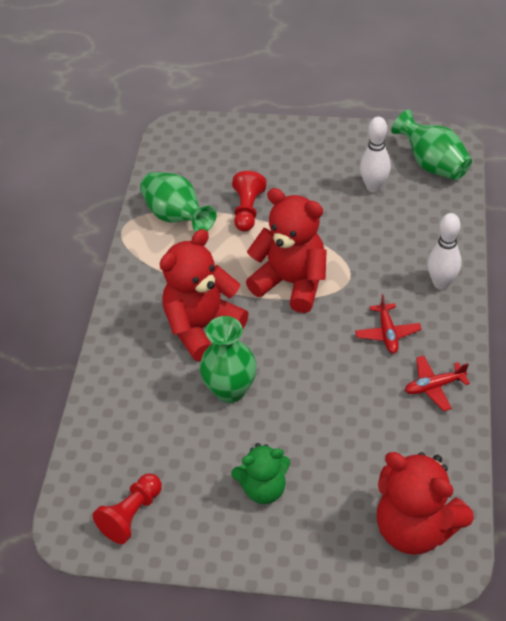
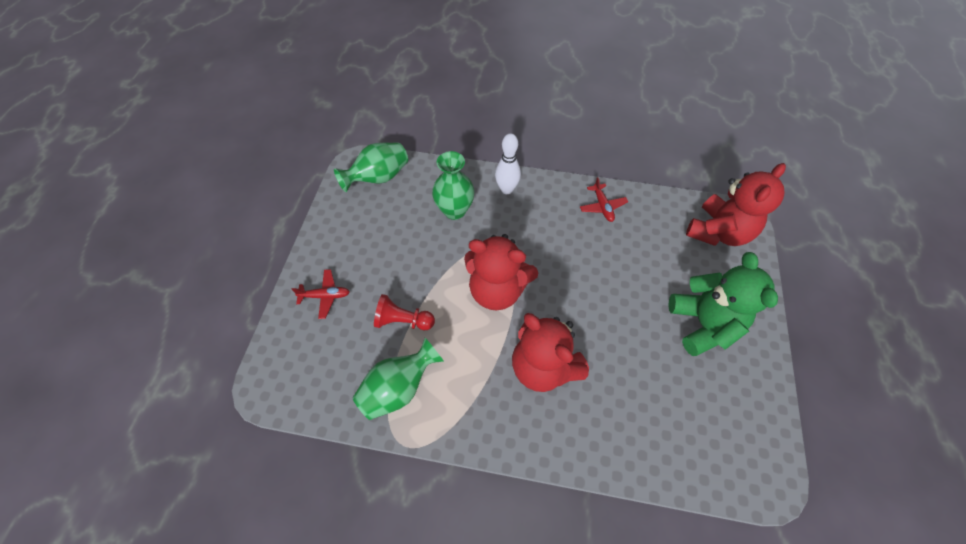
camera: 90 degrees left, 10 degrees up
red pawn [93,473,162,544] -> none
green vase [200,316,256,403] -> green vase moved to [432,151,474,220]
green teddy bear [231,443,290,504] -> green teddy bear [668,252,778,356], size x1.63
red teddy bear [246,188,327,313] -> red teddy bear turned 105 degrees counterclockwise [464,234,538,311]
red plane [355,294,422,354] -> red plane moved to [291,269,350,319]
white bowling pin [360,117,391,193] -> none

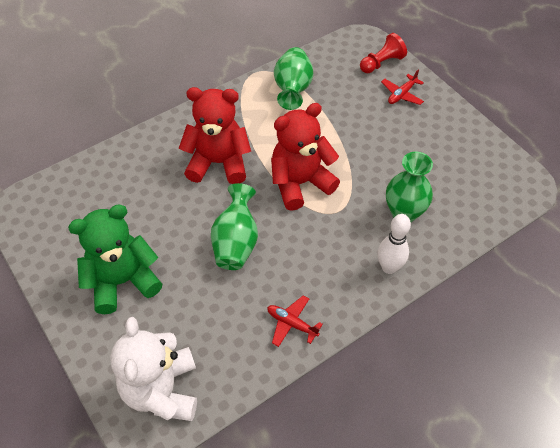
camera: 135 degrees right, 5 degrees down
green vase [334,142,408,192] -> green vase moved to [211,183,258,270]
red pawn [374,294,435,330] -> red pawn moved to [360,33,407,73]
green teddy bear [668,252,778,356] -> green teddy bear turned 120 degrees clockwise [68,204,162,314]
red teddy bear [686,163,786,246] -> white teddy bear [110,317,197,421]

